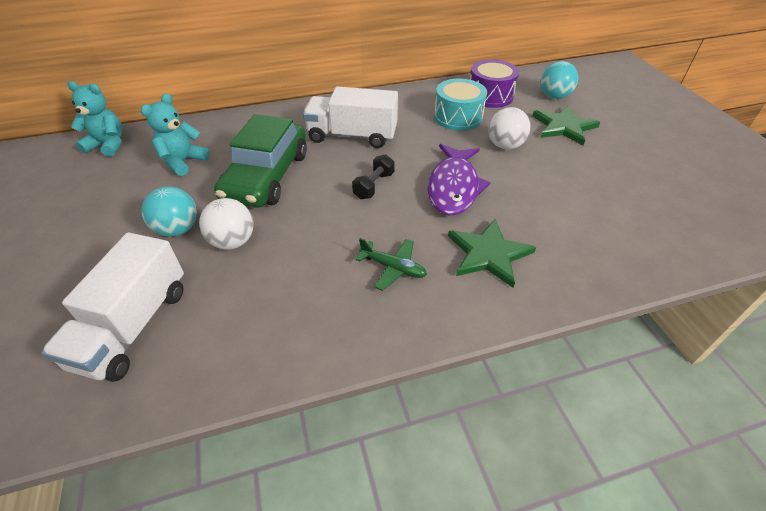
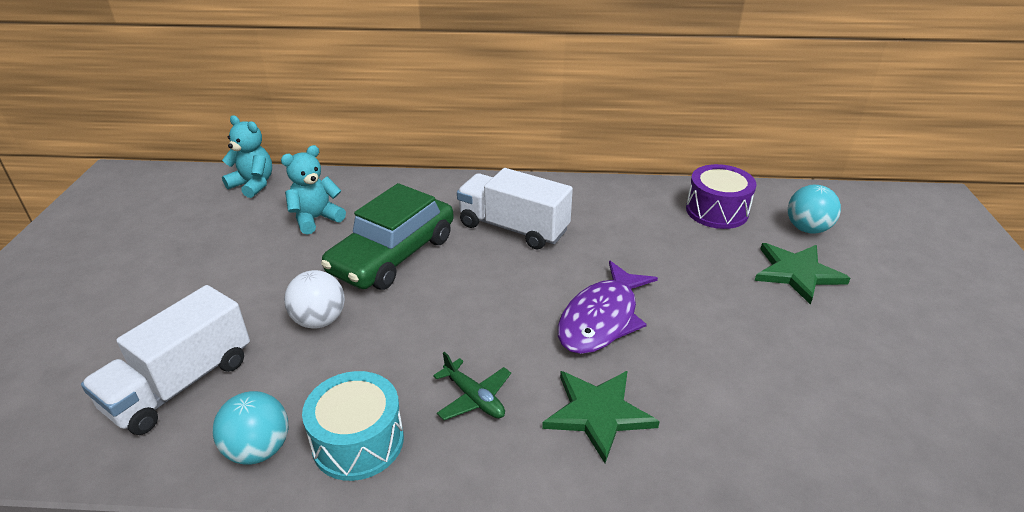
camera: 20 degrees right, 10 degrees down
turquoise ball [142,186,197,237] -> turquoise ball moved to [212,391,288,464]
black dumbbell [352,154,395,199] -> none
turquoise drum [434,78,487,131] -> turquoise drum moved to [302,371,404,481]
white ball [488,107,531,149] -> none

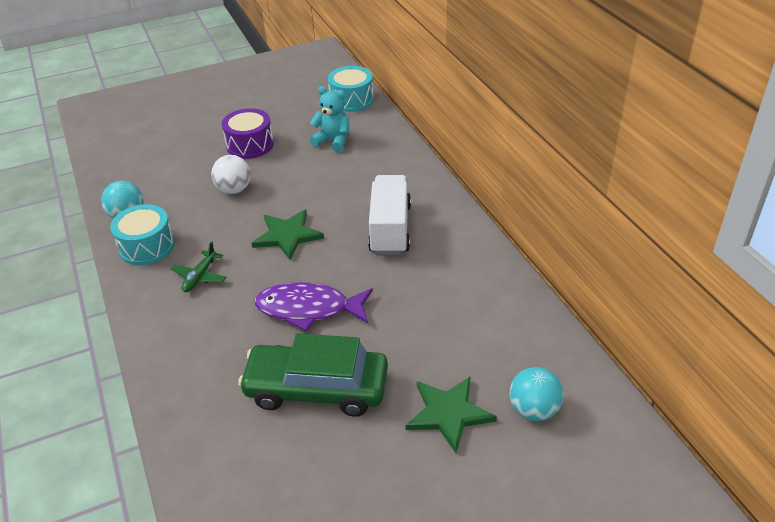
camera: 65 degrees right, 5 degrees up
white truck [81,285,250,435] -> none
turquoise teddy bear [222,115,272,198] -> turquoise drum [328,66,374,112]
green car [321,183,454,290] -> green car moved to [238,334,388,417]
green star [542,371,660,463] -> green star moved to [251,210,324,260]
purple drum [686,164,756,229] -> purple drum moved to [222,108,274,159]

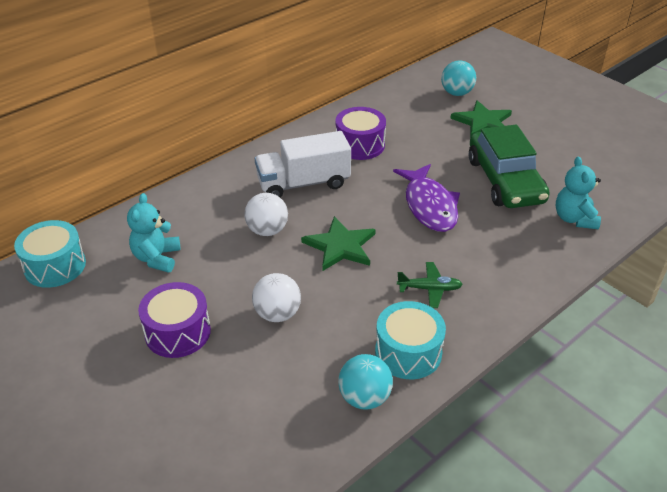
camera: 110 degrees left, 0 degrees up
none -> white ball [244,193,288,236]
none -> purple drum [335,107,386,160]
none -> turquoise teddy bear [556,156,601,229]

